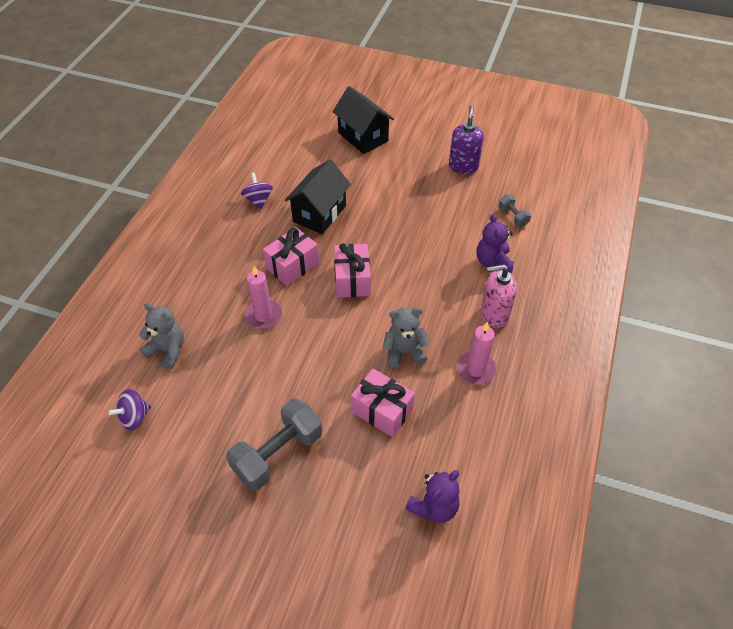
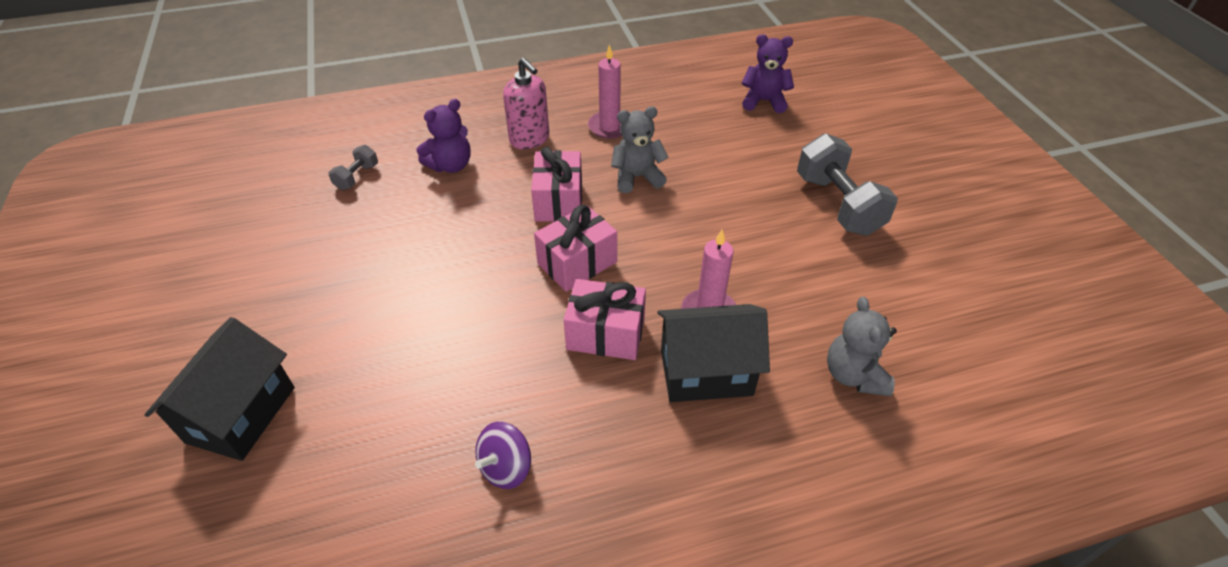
camera: 125 degrees left, 5 degrees down
purple spinning top [108,389,151,430] -> none
grey dumbbell [226,398,322,491] -> grey dumbbell turned 60 degrees clockwise [797,133,898,236]
black house [285,160,351,234] -> black house moved to [657,304,770,402]
pink gift [351,369,415,437] -> pink gift moved to [531,147,582,222]
grey teddy bear [383,307,430,368] -> grey teddy bear turned 120 degrees clockwise [611,106,669,193]
purple soap dispenser [449,105,484,174] -> none

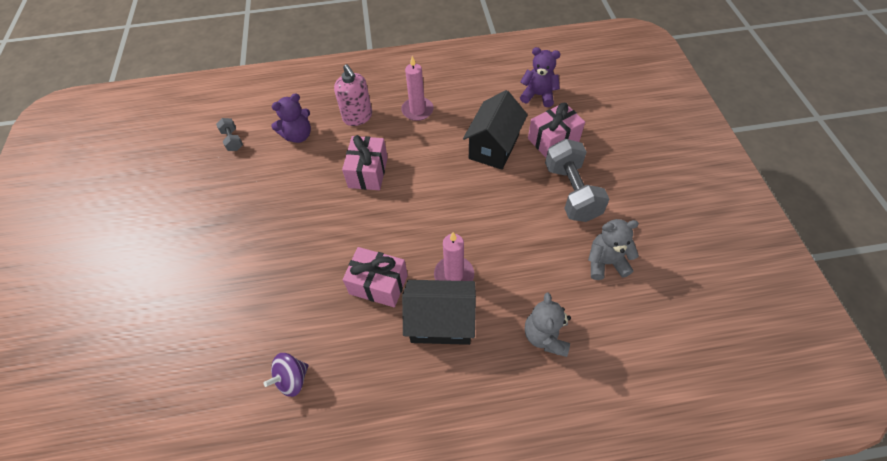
camera: 10 degrees right, 10 degrees up
black house [145,317,295,461] -> black house moved to [463,90,528,170]
grey dumbbell [328,145,378,190] -> grey dumbbell turned 60 degrees counterclockwise [216,118,243,151]
pink gift [534,205,617,292] -> pink gift moved to [528,102,585,158]
grey teddy bear [611,106,669,193] -> grey teddy bear moved to [588,219,639,280]

